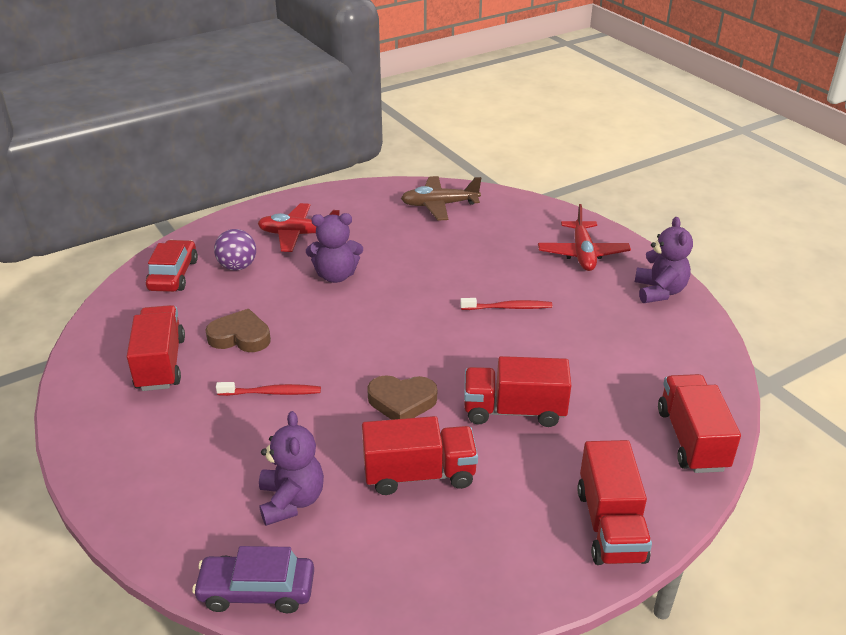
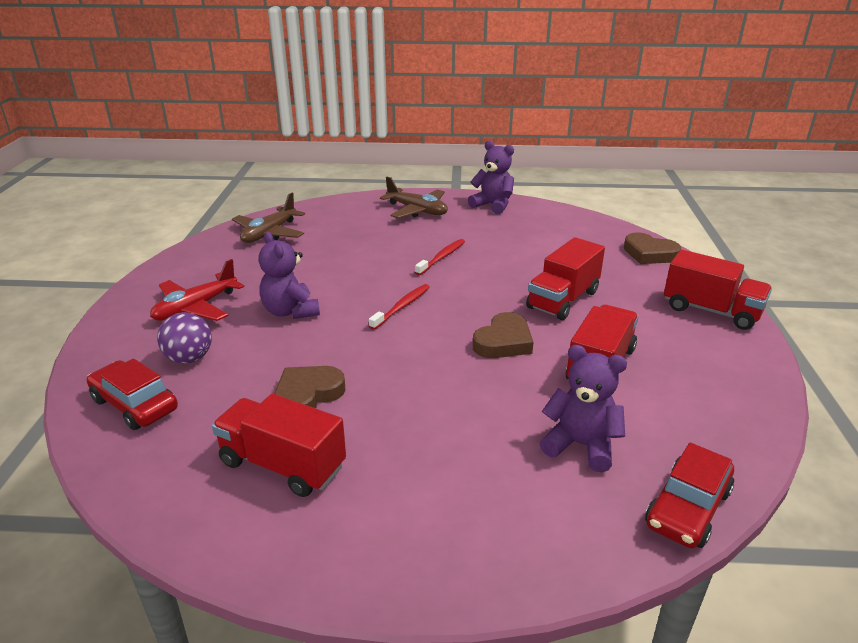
camera: 55 degrees left, 5 degrees down
purple car [192,546,314,613] -> red car [645,442,734,548]
red toothbrush [216,382,321,396] -> red toothbrush moved to [369,284,430,330]
purple teddy bear [306,213,363,283] -> purple teddy bear turned 120 degrees clockwise [258,232,320,319]
red plane [538,204,631,271] -> brown plane [380,177,448,218]
red truck [658,374,741,473] -> brown heart [624,233,681,264]

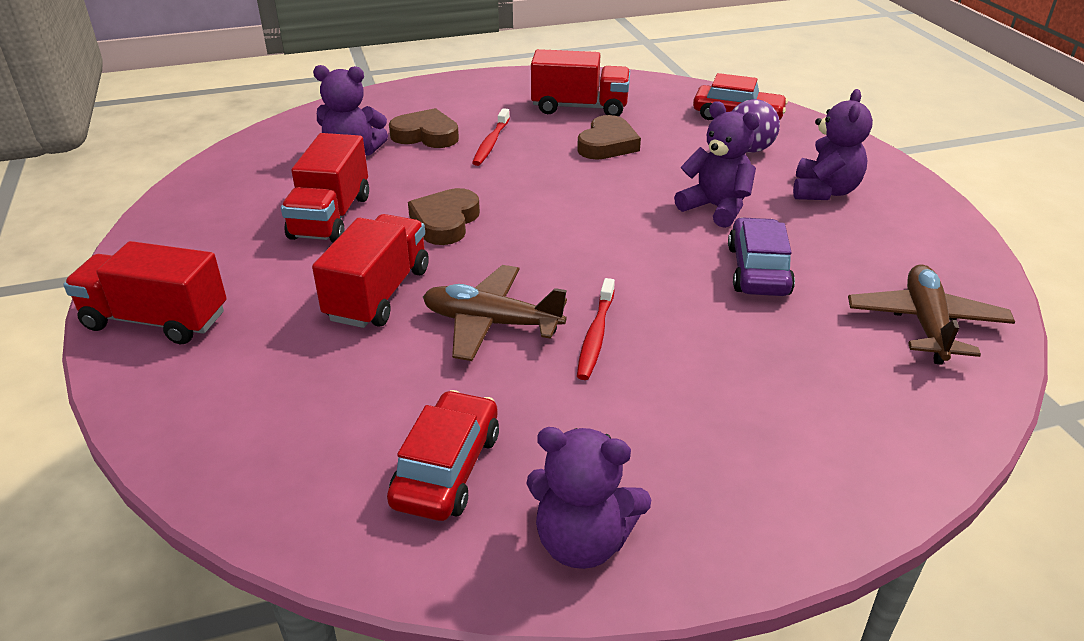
camera: 160 degrees right, 5 degrees up
red plane [150,259,244,321] -> purple teddy bear [793,89,873,200]
red toothbrush [369,284,430,330] -> red toothbrush moved to [472,108,510,166]
brown plane [380,177,448,218] -> brown plane moved to [423,265,567,361]
brown heart [624,233,681,264] -> brown heart moved to [389,108,459,148]
red car [645,442,734,548] -> red car moved to [387,390,499,521]
none -> purple car [728,217,795,296]

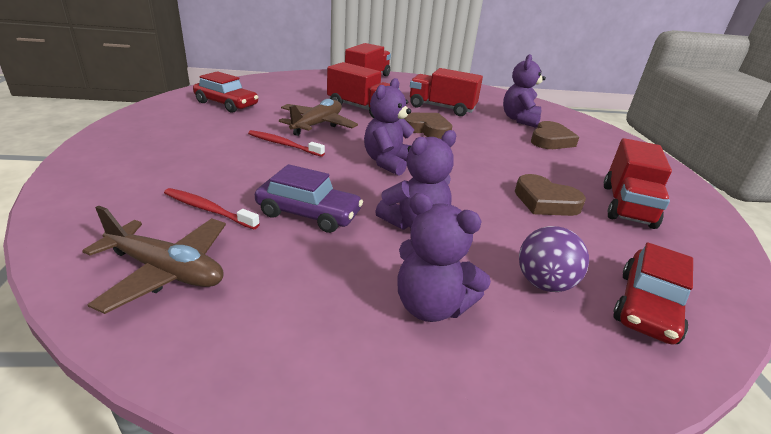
camera: 100 degrees right, 5 degrees down
red toothbrush [472,108,510,166] -> red toothbrush moved to [164,188,260,229]
purple teddy bear [526,427,651,569] -> purple teddy bear moved to [364,78,414,176]

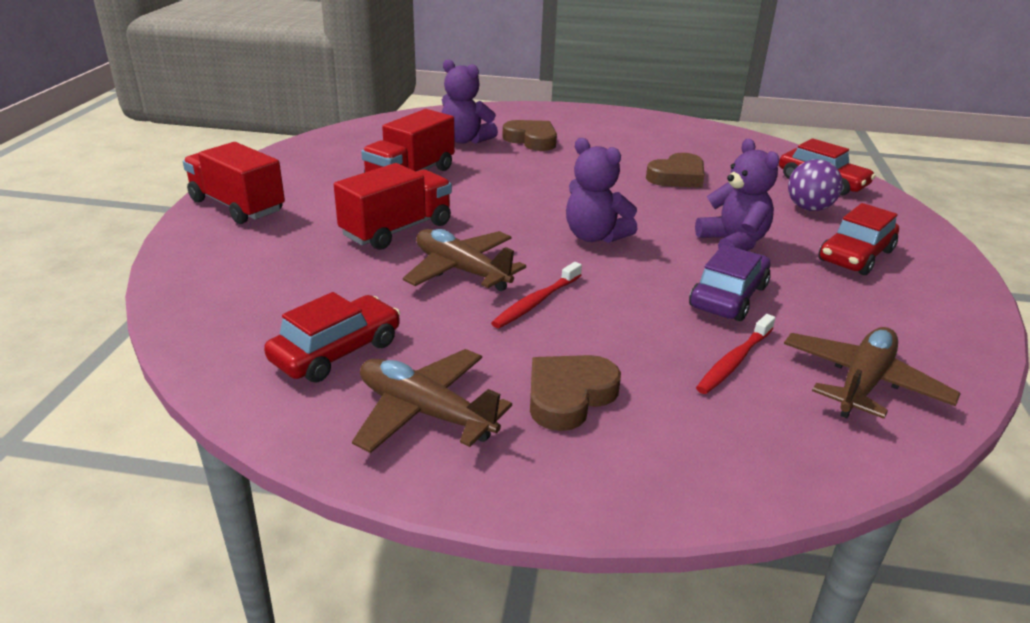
camera: 75 degrees left, 0 degrees up
purple teddy bear [397,193,491,322] -> red car [818,203,899,275]
brown heart [404,113,452,139] -> brown heart moved to [530,355,621,431]
red truck [604,138,672,229] -> none
none -> brown plane [352,349,512,453]

